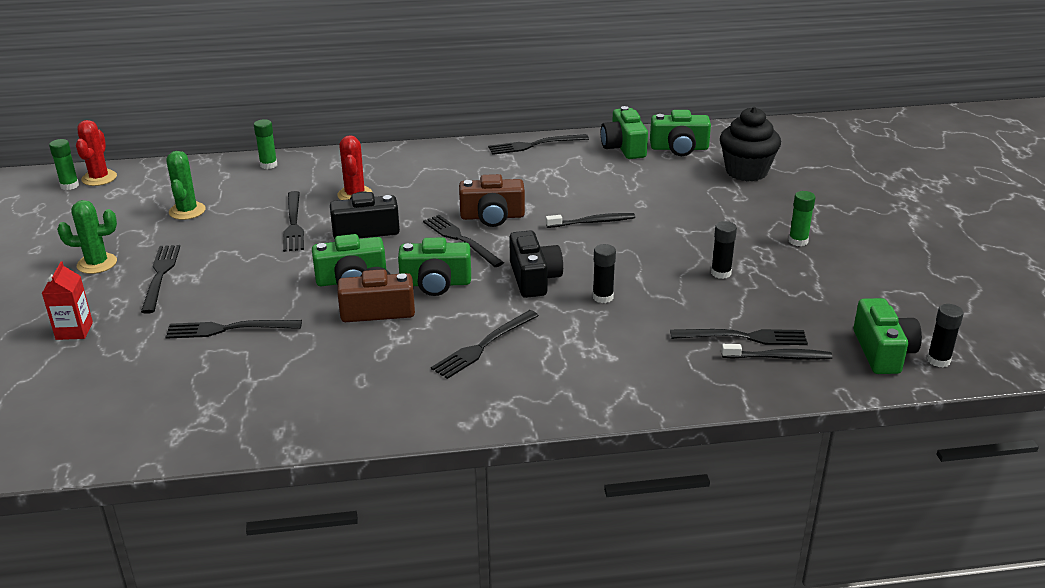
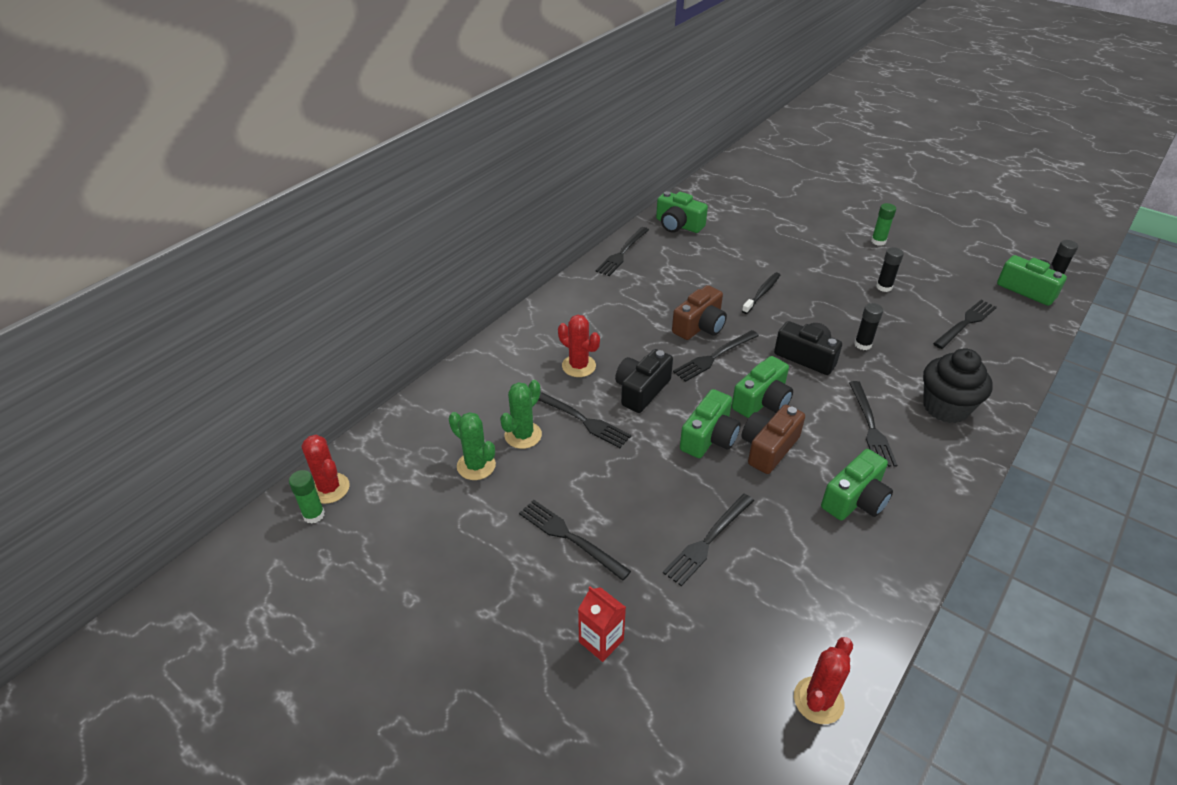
camera: 45 degrees left, 10 degrees up
green cactus [57,200,117,274] -> green cactus moved to [500,380,542,449]
green glue stick [254,119,277,169] -> none
black fork [423,215,504,267] -> black fork turned 45 degrees counterclockwise [673,330,759,382]
green camera [650,110,711,156] -> green camera moved to [821,449,893,520]
black cupcake [720,107,781,181] -> black cupcake moved to [923,348,993,423]
black toothbrush [722,344,833,360] -> none
none -> red cactus [794,637,853,724]

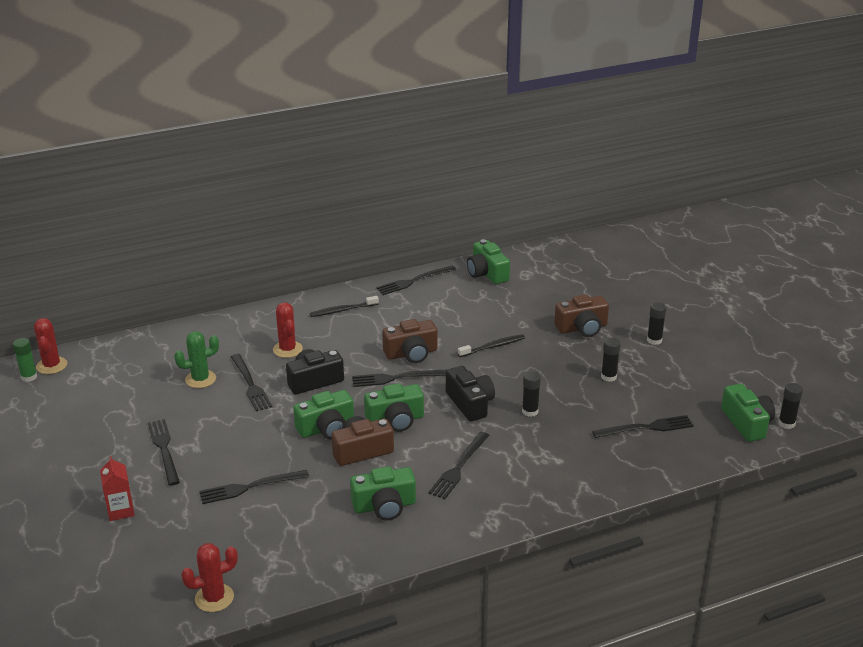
camera: 30 degrees right, 10 degrees down
green cactus [449,412,496,480] -> none
green glue stick [871,203,896,246] -> black glue stick [647,302,666,345]
black cupcake [923,348,993,423] -> none
none -> black toothbrush [310,296,379,317]
none -> brown camera [554,294,609,337]

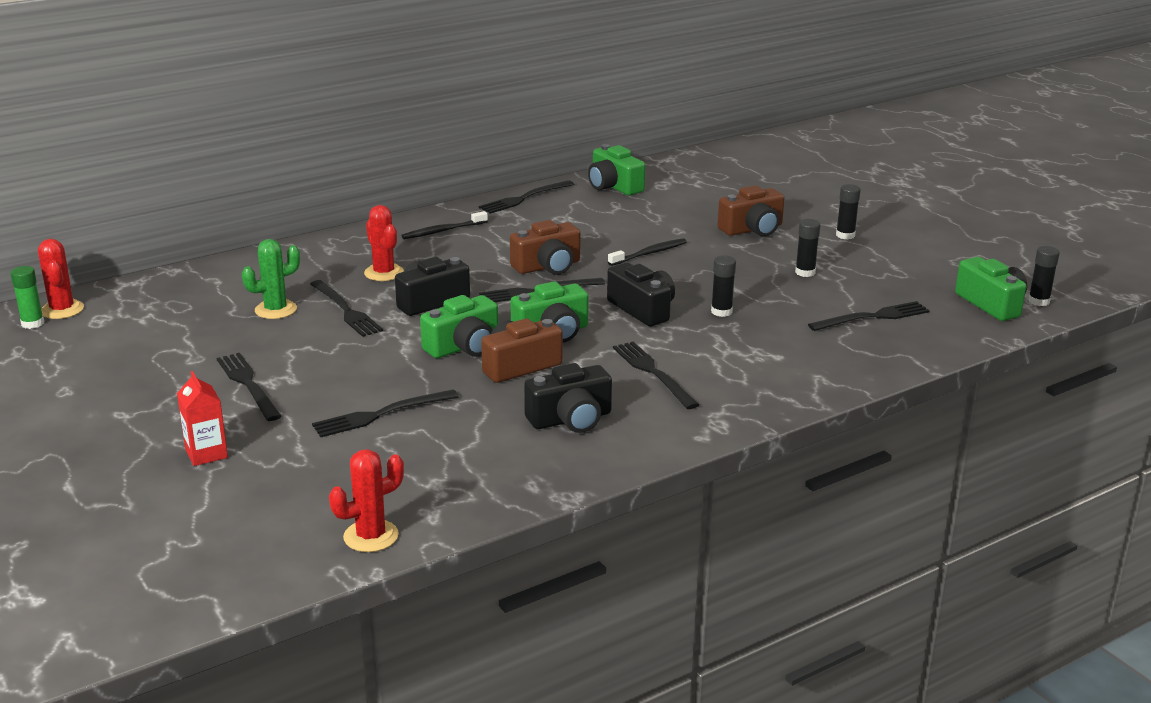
camera: 10 degrees left, 5 degrees down
green camera [350,466,416,521] -> black camera [524,363,612,433]
black fork [428,432,490,499] -> black fork turned 135 degrees clockwise [613,342,699,409]

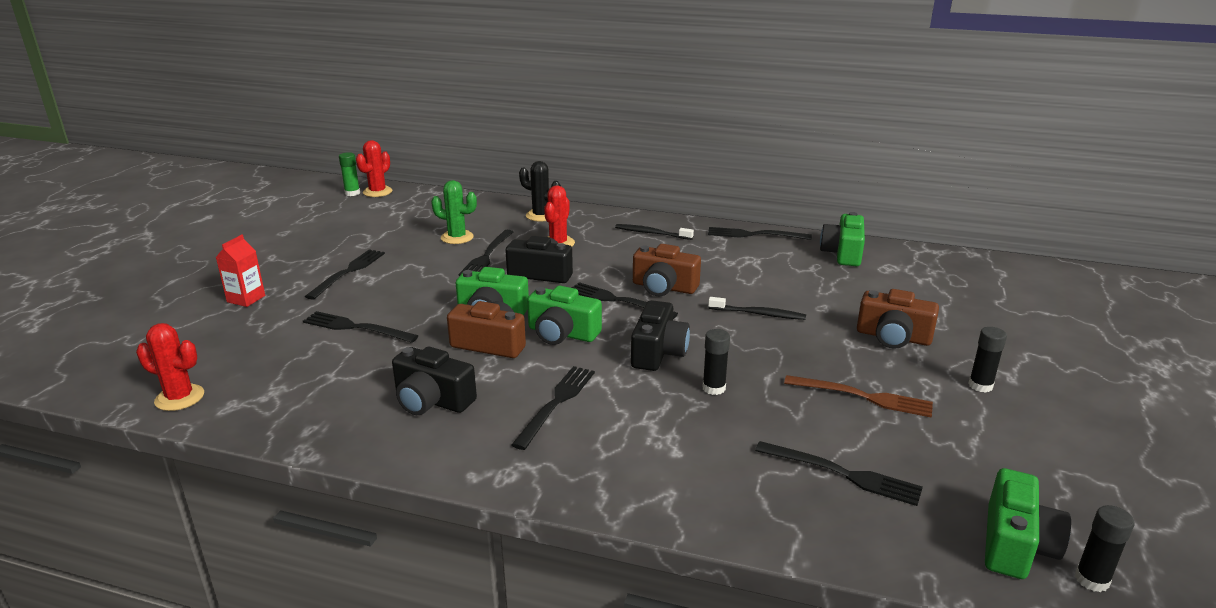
camera: 50 degrees right, 0 degrees up
black glue stick [795,219,821,277] -> brown fork [784,375,933,418]
none -> black cactus [519,161,561,221]

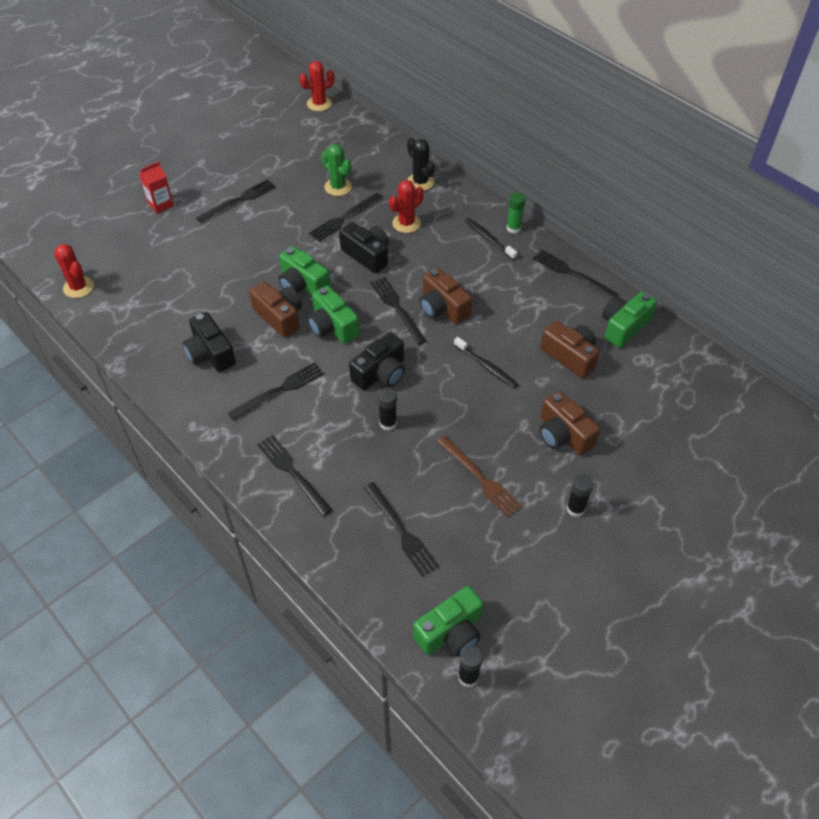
camera: 30 degrees right, 25 degrees up
black fork [303,311,418,343] -> black fork moved to [257,435,332,516]
green glue stick [339,152,360,196] -> green glue stick moved to [507,193,525,233]
none -> brown camera [540,321,600,378]

